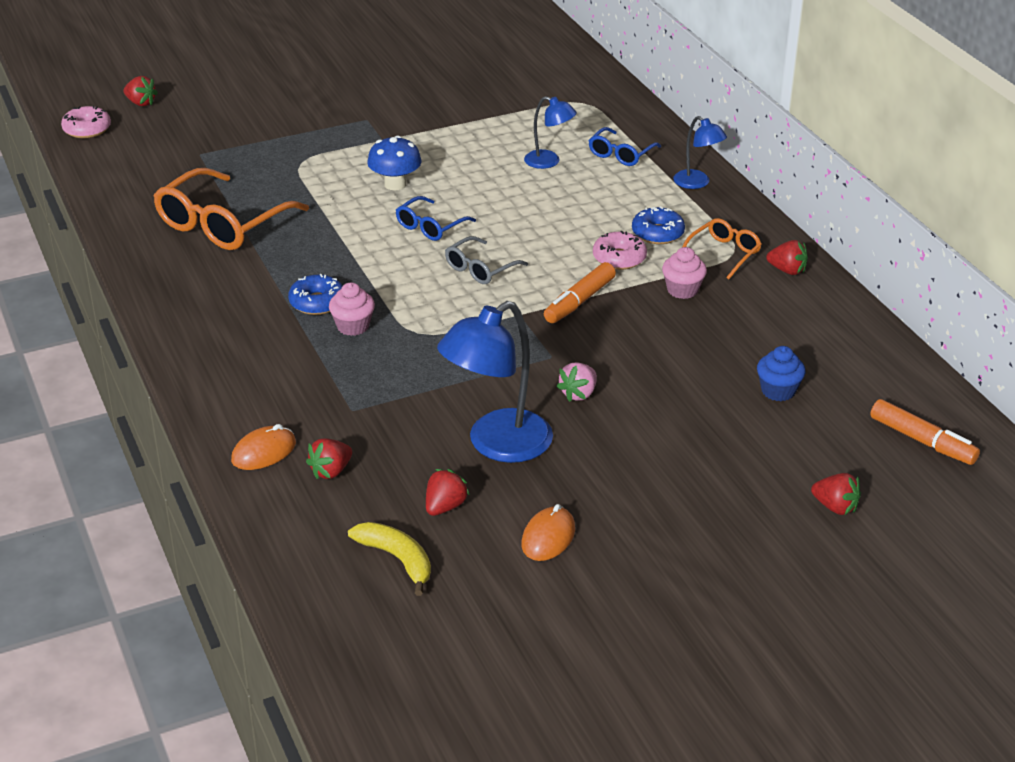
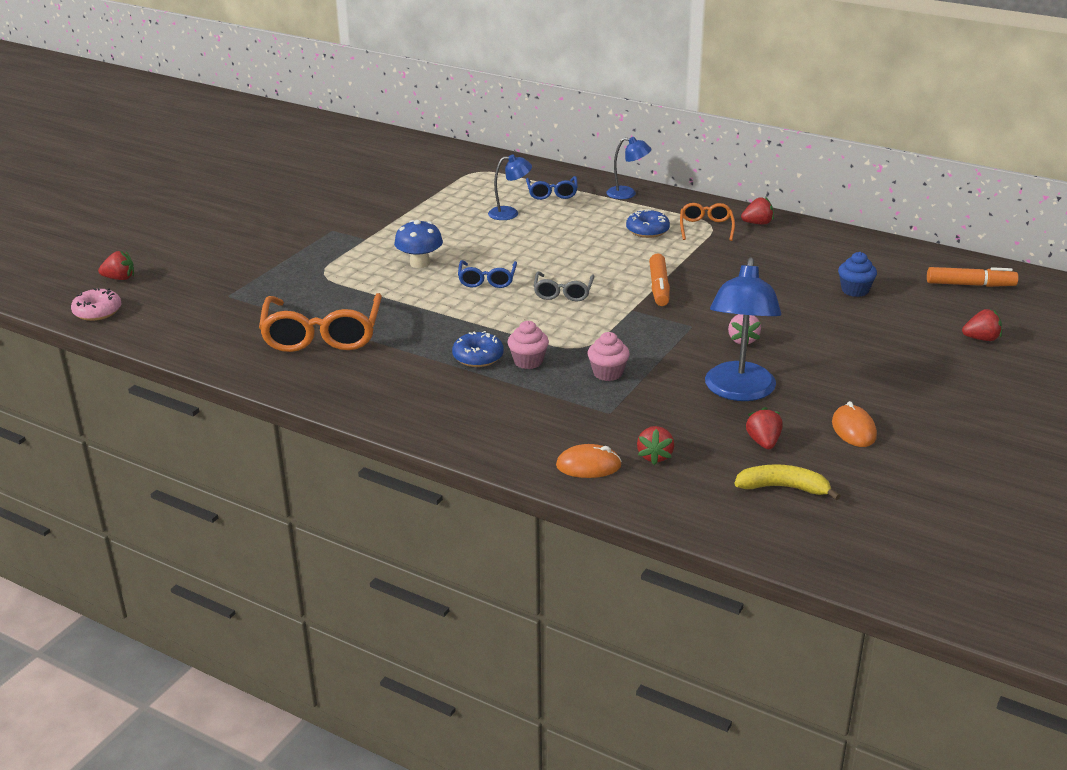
camera: 35 degrees left, 5 degrees down
orange mouse [231,424,296,470] -> orange mouse turned 75 degrees clockwise [556,444,622,478]
pink donut [593,231,647,270] -> none
pink cupcake [662,247,707,299] -> pink cupcake moved to [588,332,630,381]

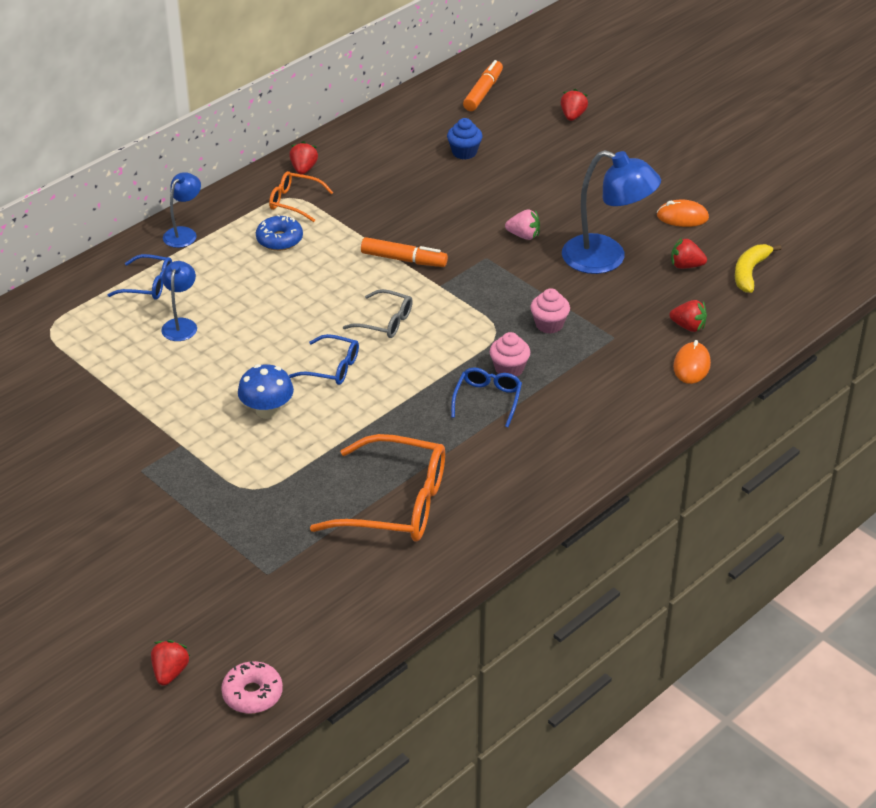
camera: 75 degrees left, 10 degrees up
blue donut [452,331,504,367] -> blue glasses [451,368,522,427]

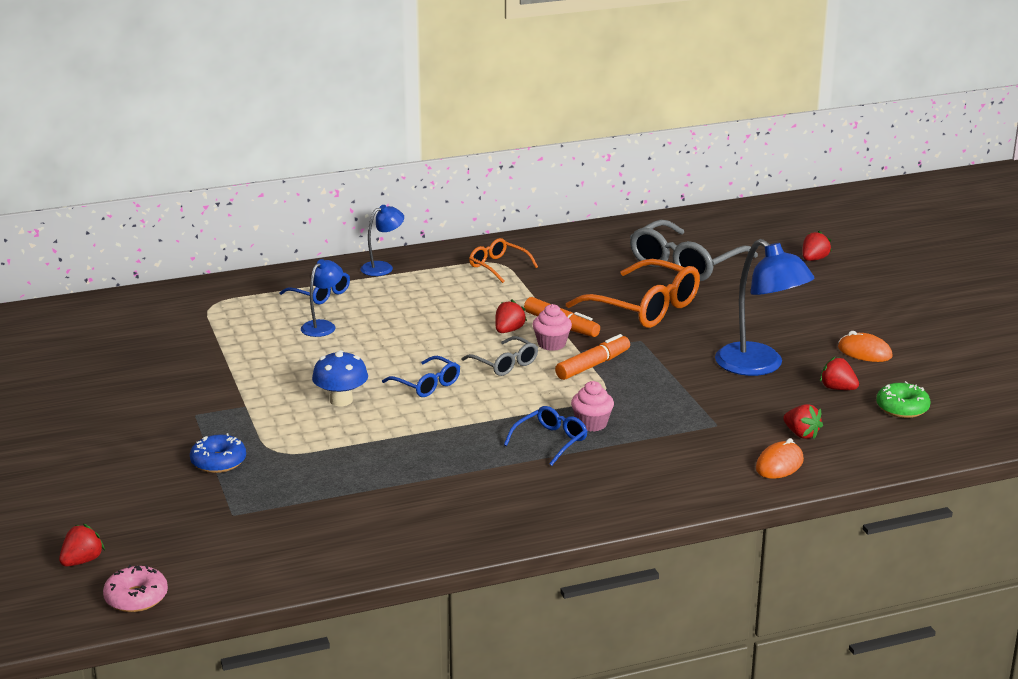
camera: 25 degrees right, 15 degrees down
blue donut [256,214,303,251] -> blue donut moved to [190,433,246,473]
red strawberry [289,141,318,175] -> red strawberry moved to [495,300,527,333]
orange glasses [310,434,445,542] -> orange glasses moved to [566,259,700,328]
blue cupcake [447,118,482,159] -> grey glasses [630,220,758,281]
orange marker [463,60,503,111] -> orange marker moved to [555,334,630,380]
pink strawberry [505,209,540,240] -> none
pink cupcake [530,288,570,334] -> pink cupcake moved to [532,304,572,351]
yellow banana [735,244,782,293] -> green donut [876,381,930,418]

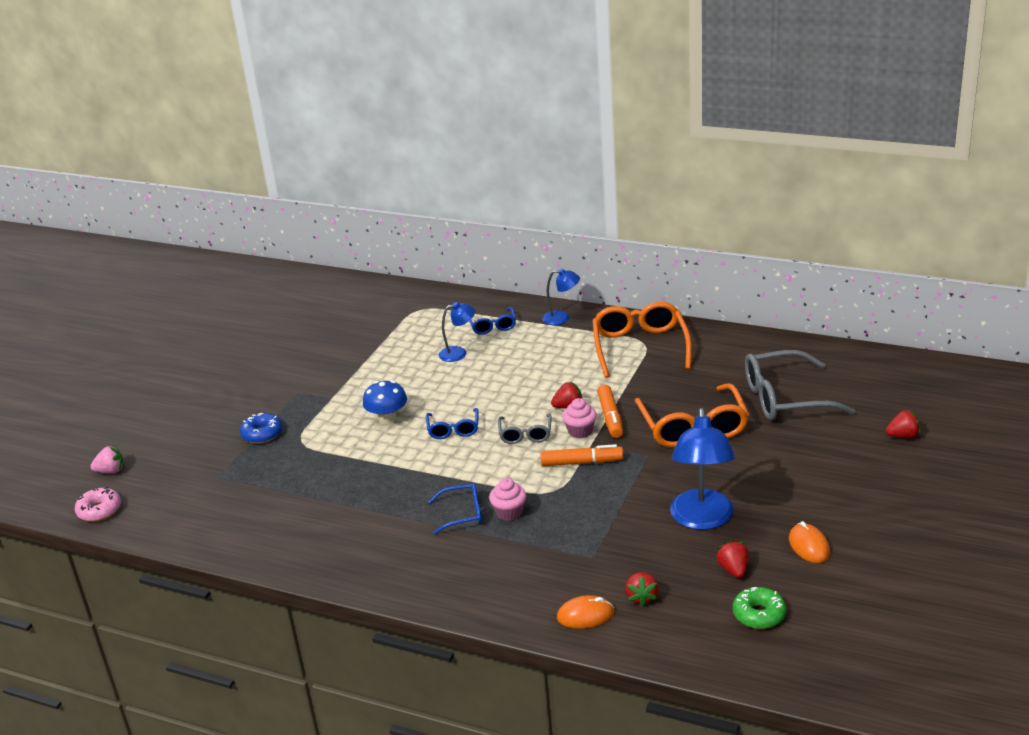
camera: 45 degrees right, 5 degrees up
red strawberry [59,524,105,566] -> pink strawberry [90,446,124,473]
orange glasses [469,238,538,283] -> orange glasses [592,302,692,378], size x1.90

